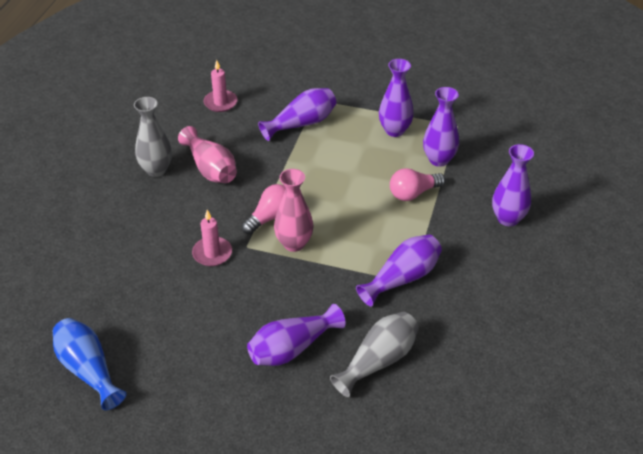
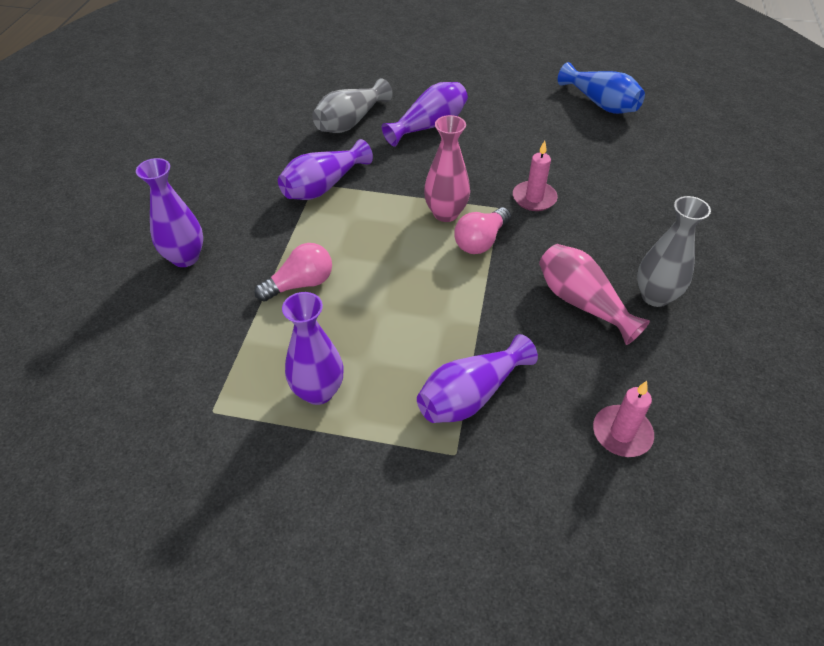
camera: 175 degrees right, 5 degrees up
purple vase [423,87,459,167] -> none

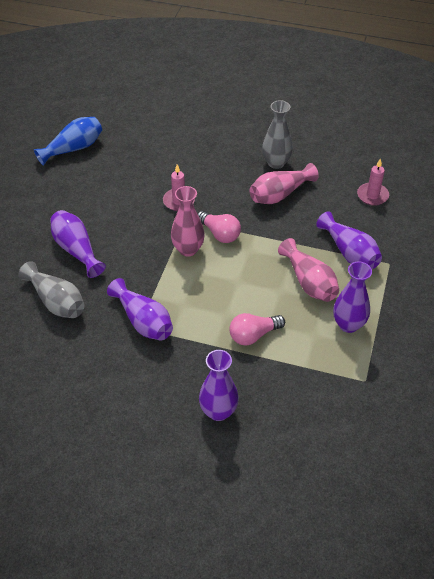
camera: 85 degrees left, 0 degrees up
pink light bulb [254,243,332,302] -> pink light bulb turned 90 degrees counterclockwise [229,313,285,346]
none -> pink vase [278,238,339,302]

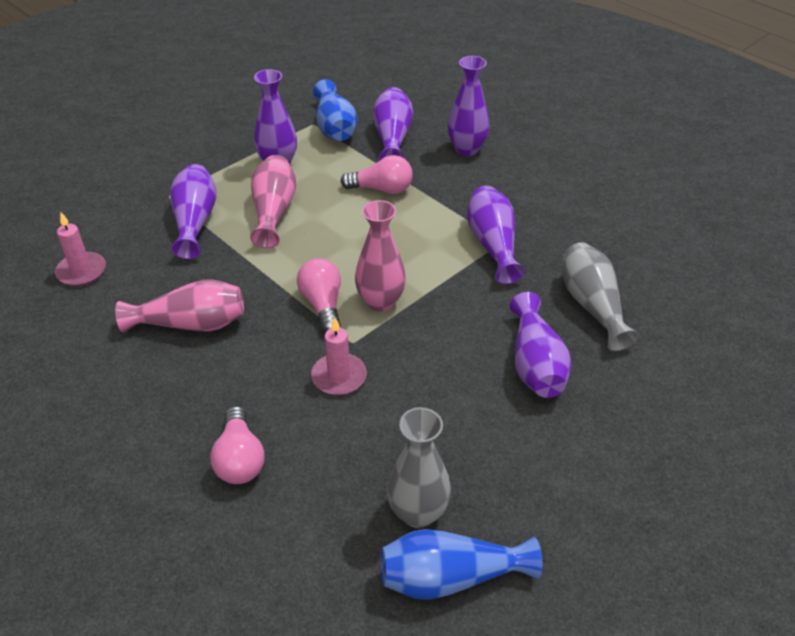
camera: 150 degrees left, 5 degrees down
grey vase [262,100,293,169] -> grey vase moved to [387,407,451,528]
none -> pink light bulb [210,406,264,484]
none -> blue vase [313,79,358,141]
none -> purple vase [373,87,413,161]

